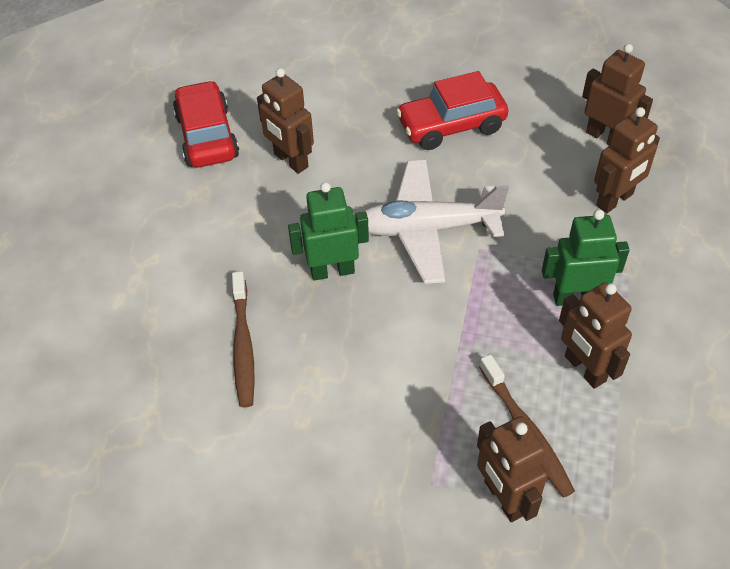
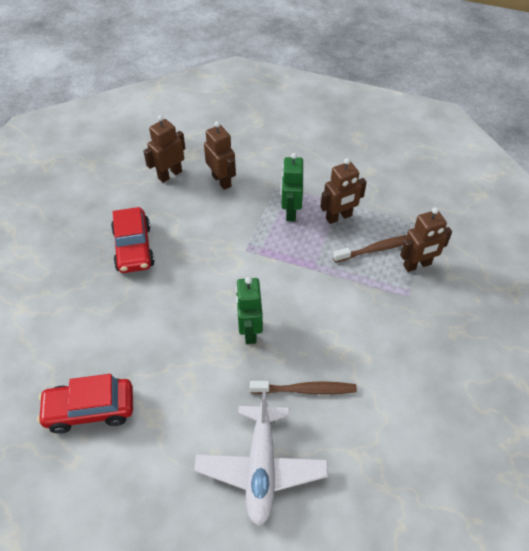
camera: 85 degrees left, 0 degrees up
brown robot [257,68,314,174] -> none
white plane [362,160,509,284] -> white plane moved to [194,390,328,526]

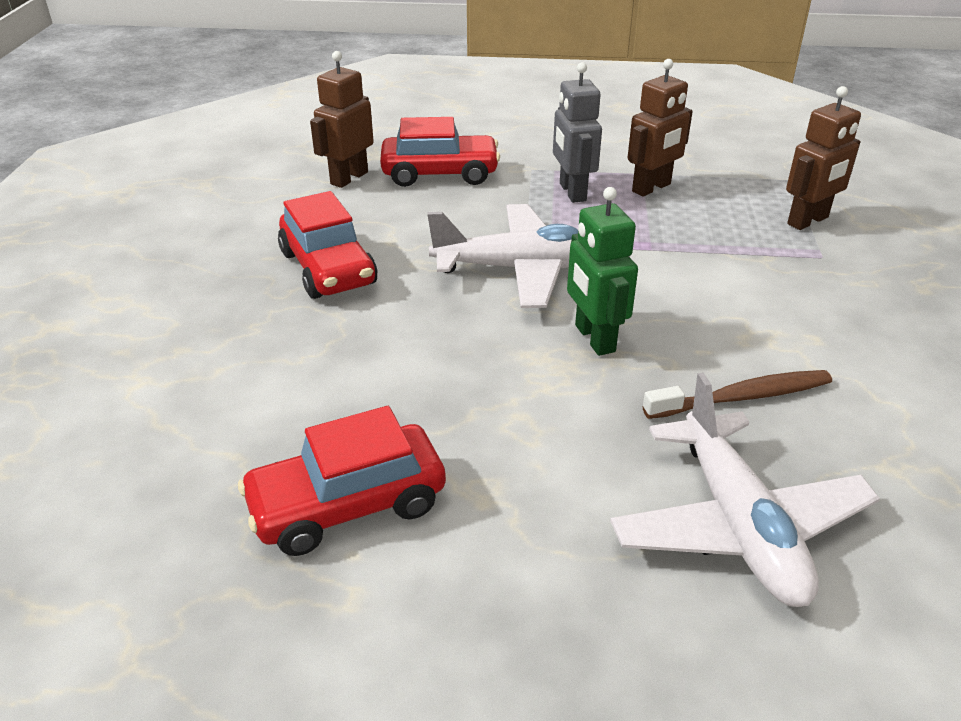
camera: 15 degrees left, 15 degrees down
brown robot [204,121,236,190] -> red car [380,117,500,187]
green robot [281,153,303,221] -> grey robot [553,62,602,203]
brown toothbrush [333,235,407,263] -> none
none -> white plane [427,204,578,308]

